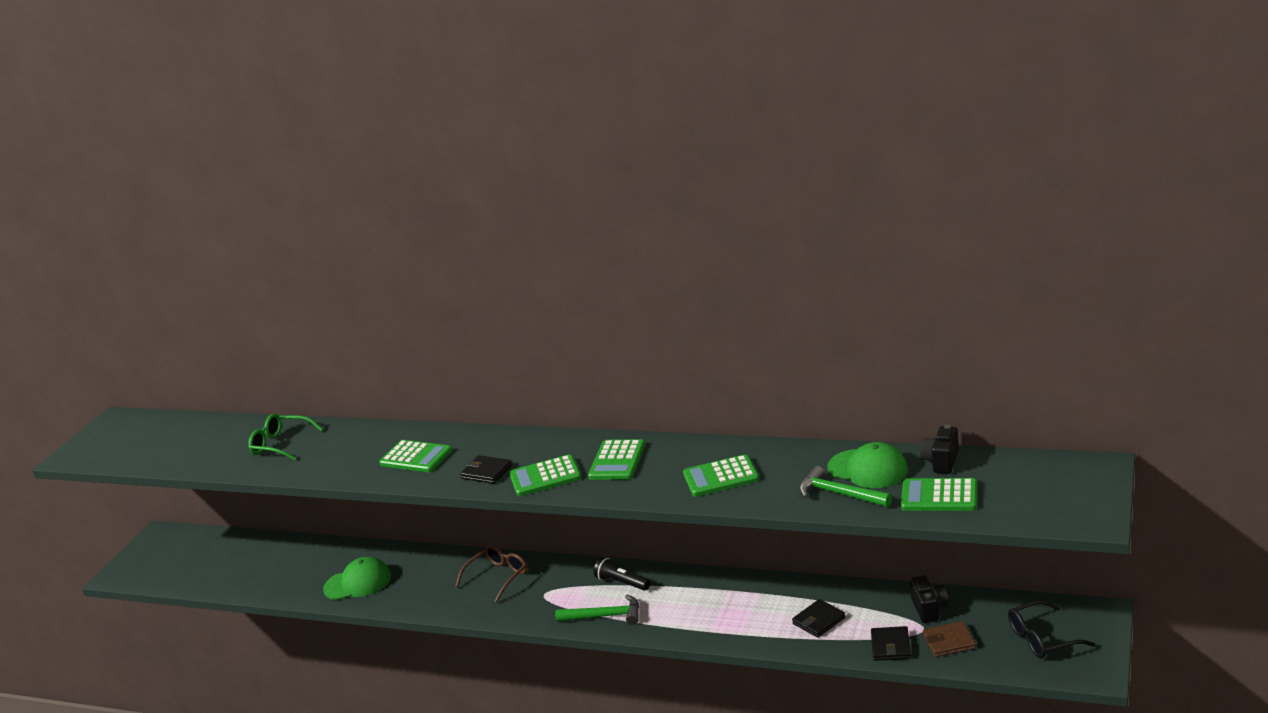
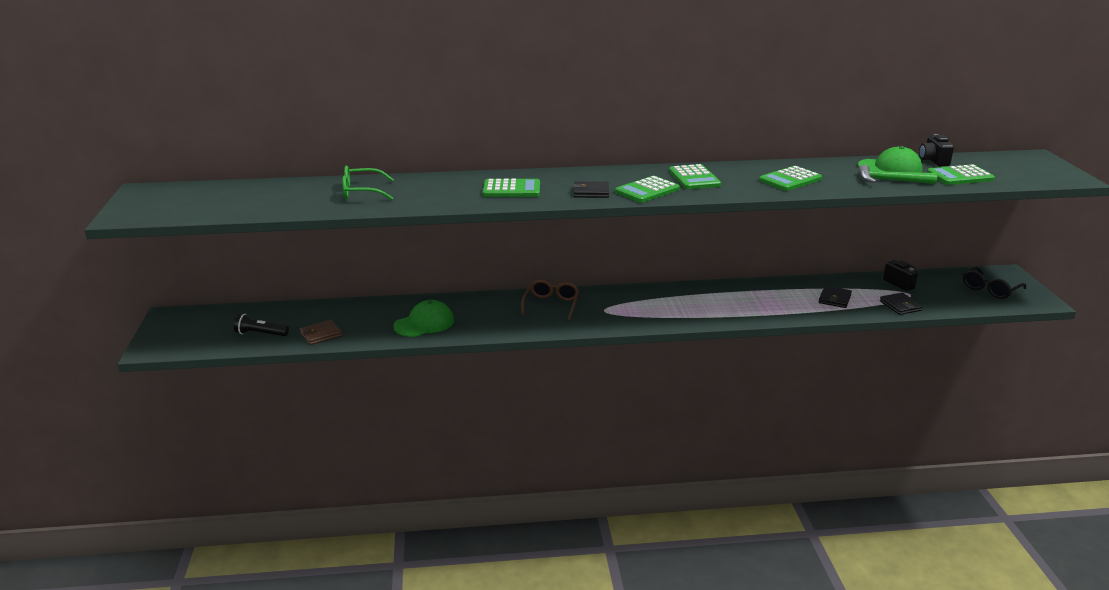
camera: 30 degrees left, 0 degrees up
green hammer [555,594,639,625] -> none
black flashlight [594,557,650,591] -> black flashlight moved to [234,314,289,336]
brown wallet [923,621,976,657] -> brown wallet moved to [300,320,342,345]

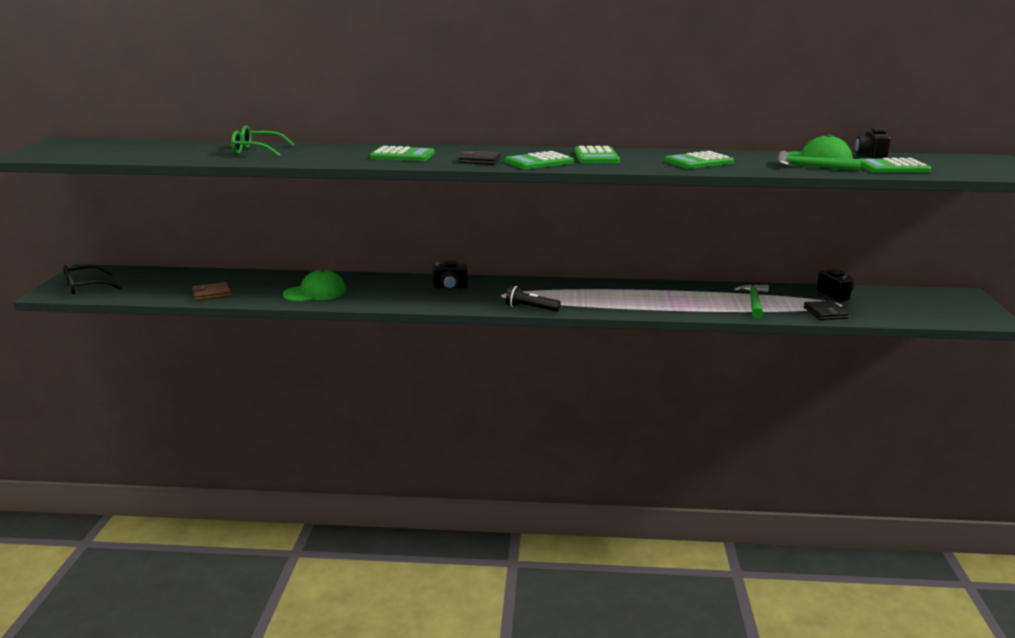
camera: 10 degrees right, 5 degrees down
black flashlight [234,314,289,336] -> black flashlight moved to [506,286,561,312]
brown glasses [521,280,579,320] -> black camera [433,260,468,290]
black wallet [818,286,852,308] -> green hammer [733,284,769,318]
black glasses [963,267,1026,299] -> black glasses moved to [63,265,122,295]

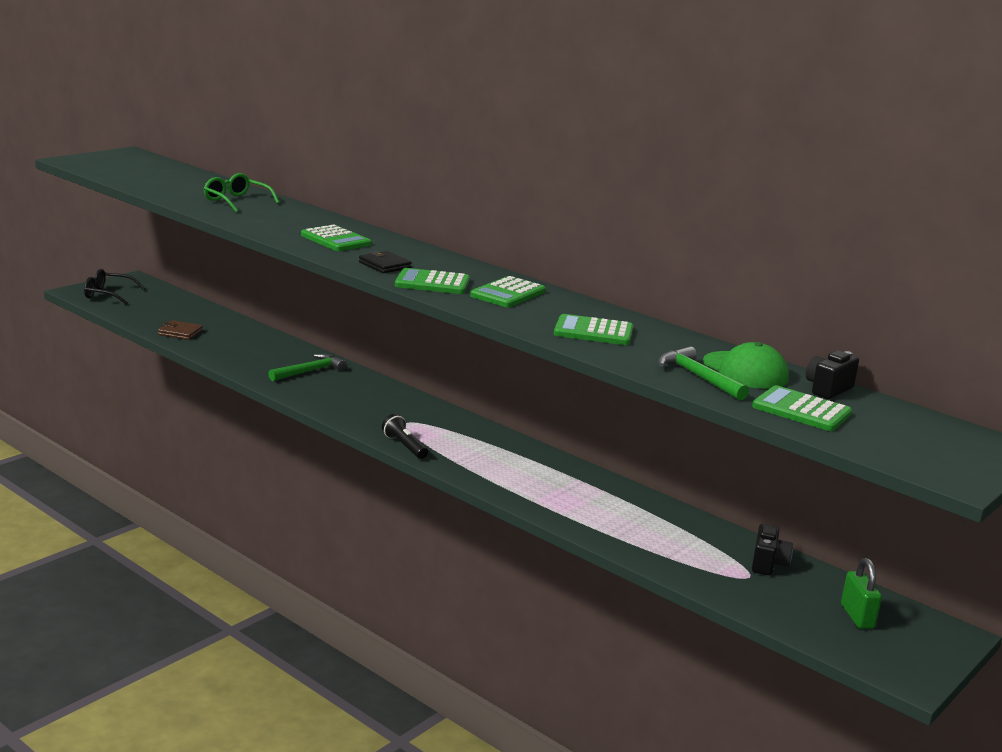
camera: 35 degrees right, 0 degrees up
green cap [283,269,347,302] -> none
black camera [433,260,468,290] -> none
green hammer [733,284,769,318] -> green hammer moved to [268,354,347,381]
black wallet [804,301,849,320] -> none
none -> green padlock [841,558,882,629]

